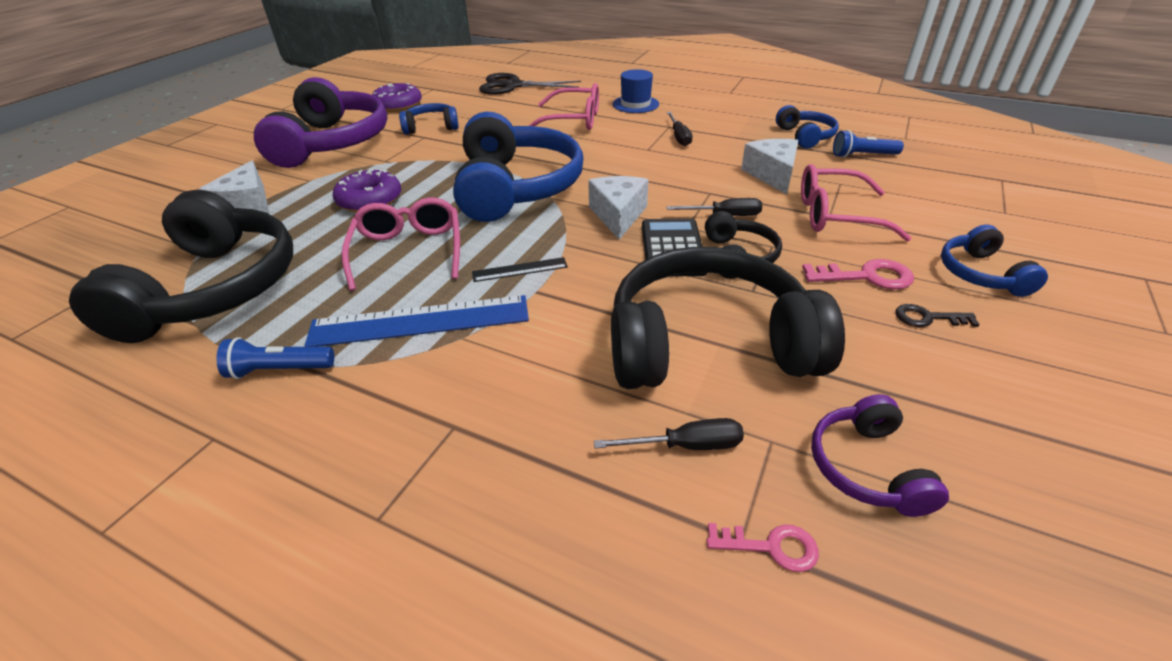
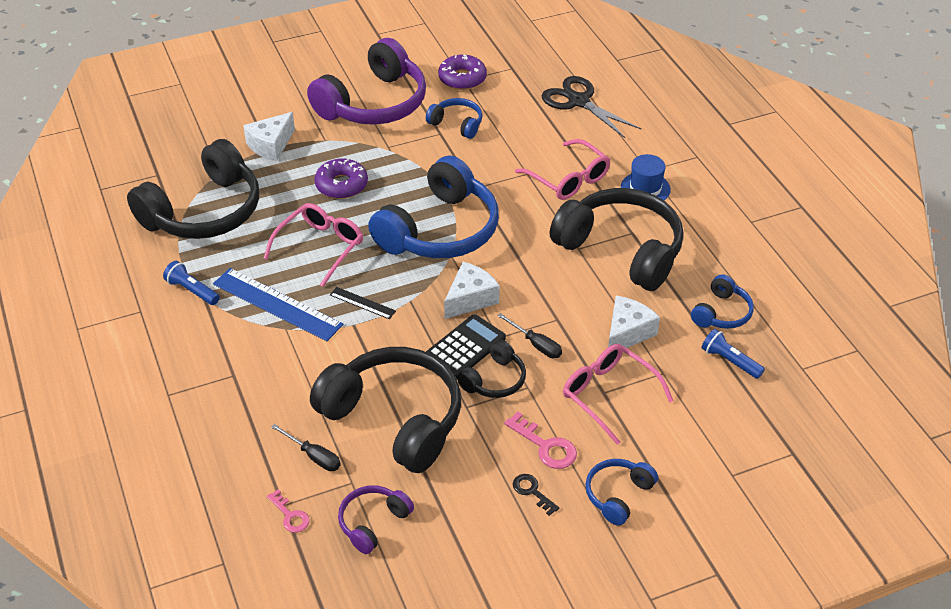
camera: 40 degrees right, 5 degrees up
black screwdriver [667,112,692,146] -> black headphones [550,188,684,291]

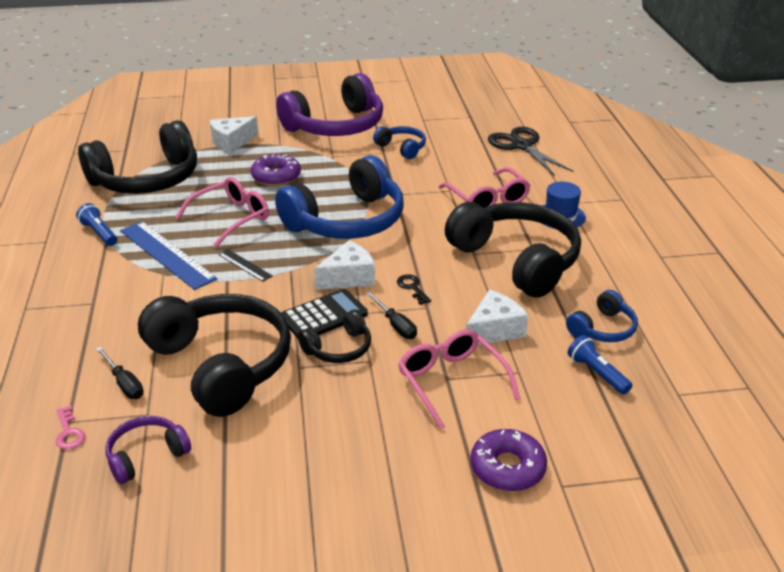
camera: 15 degrees right, 10 degrees down
purple donut [438,55,487,90] -> purple donut moved to [471,429,547,491]
pink key [504,412,577,469] -> none
black key [513,474,559,516] -> black key moved to [397,274,431,305]
blue headphones [586,459,658,526] -> none

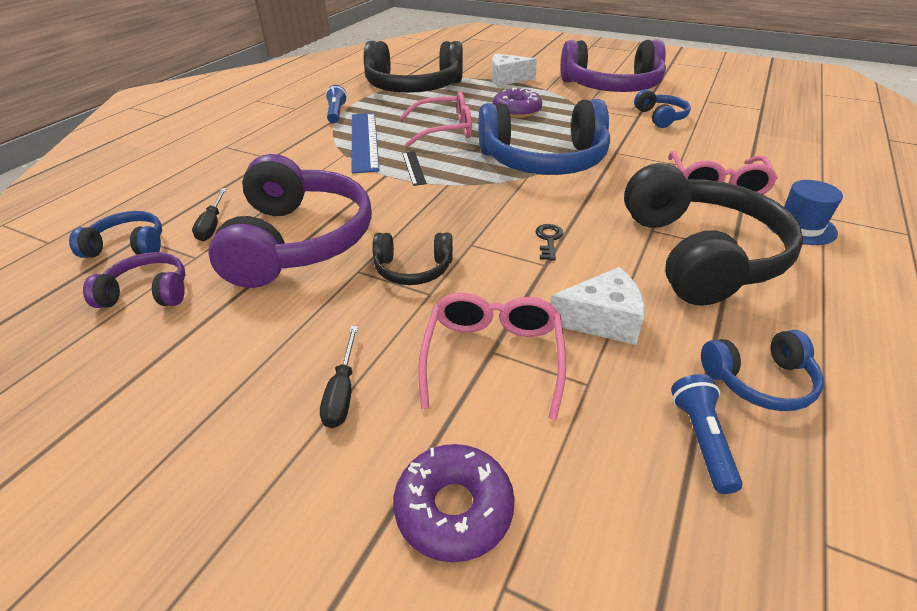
camera: 35 degrees right, 5 degrees up
pink key [56,406,86,450] -> blue headphones [69,211,162,258]
black headphones [138,294,291,417] -> purple headphones [208,154,372,288]
black calculator [281,289,368,338] -> none
white cheese [314,240,375,290] -> none
black screwdriver [366,291,417,339] -> black screwdriver moved to [320,326,358,428]
black scissors [488,127,573,176] -> none

